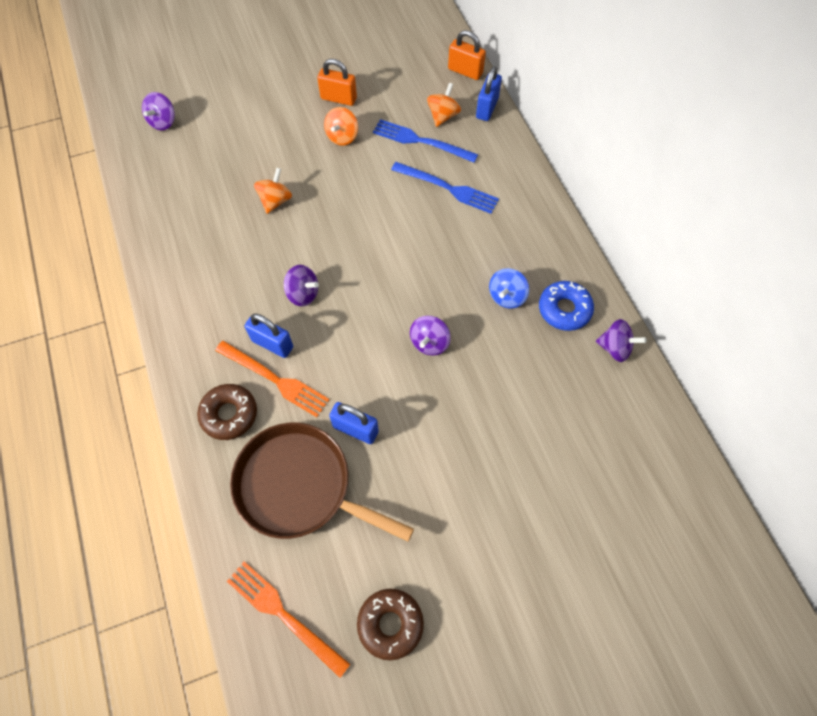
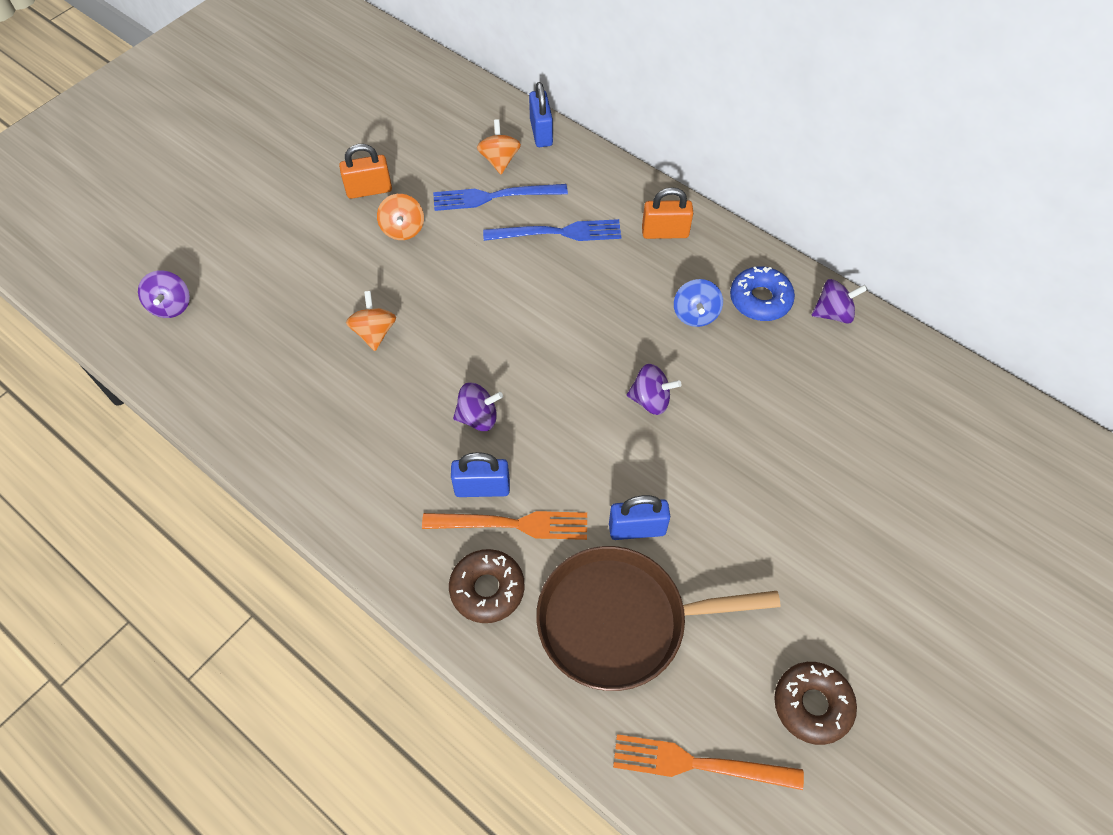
camera: 30 degrees left, 5 degrees down
purple spinning top [410,316,451,356] -> purple spinning top turned 75 degrees counterclockwise [627,364,681,415]
orange padlock [448,30,486,80] -> orange padlock moved to [642,187,693,239]

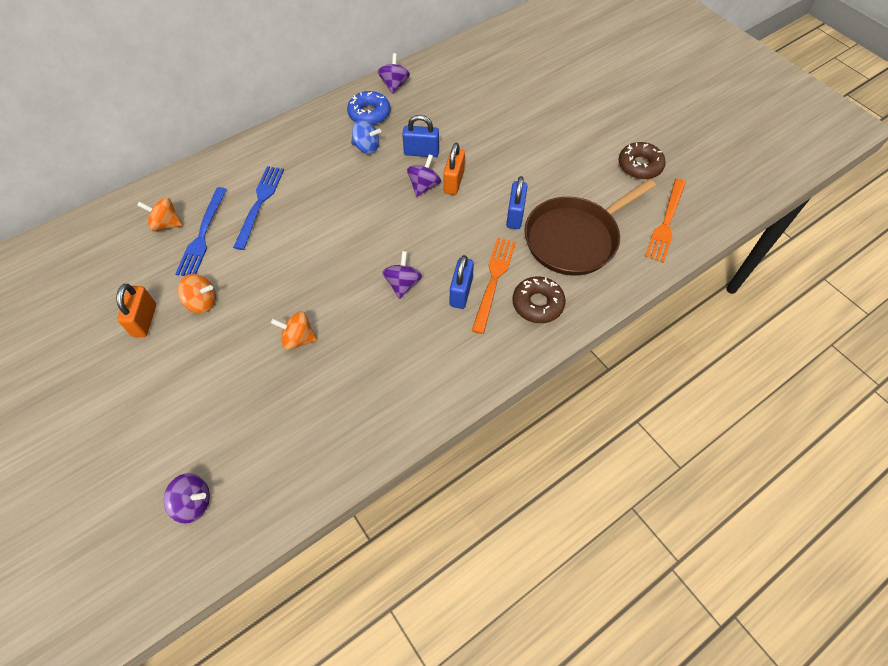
camera: 75 degrees left, 0 degrees up
blue padlock [529,82,553,147] -> blue padlock moved to [402,115,439,157]
brown pan [536,546,781,691] -> brown pan turned 45 degrees clockwise [524,179,656,275]
orange padlock [642,187,693,239] -> orange padlock moved to [443,143,465,195]

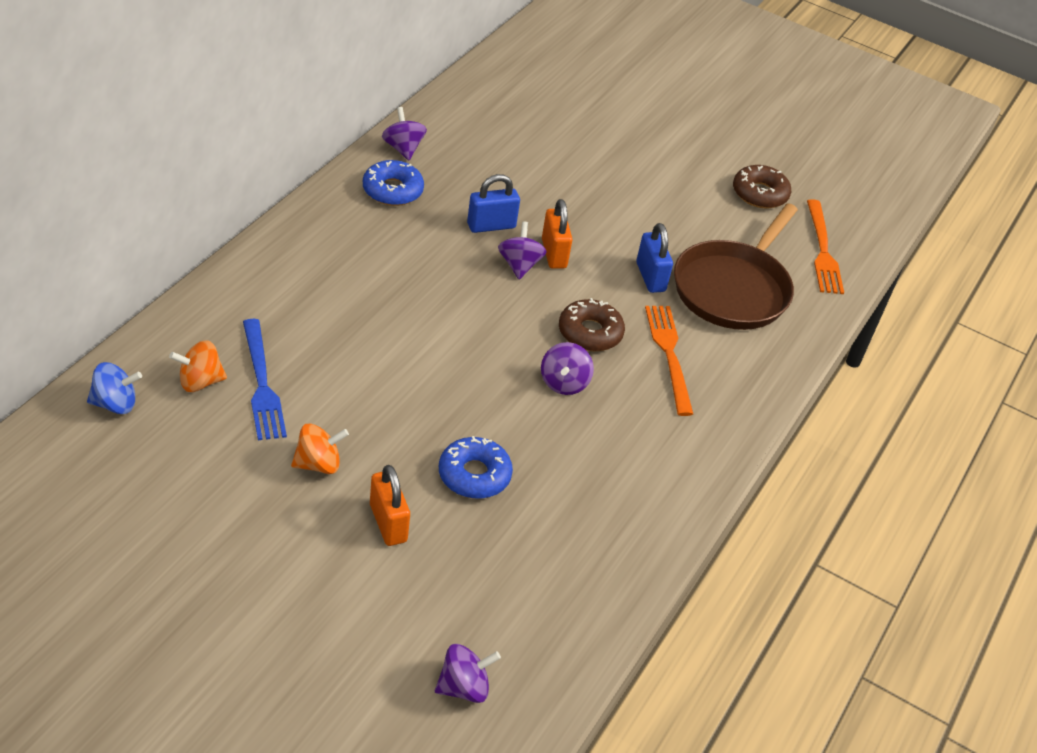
camera: 30 degrees left, 15 degrees down
orange padlock [117,284,156,337] -> orange padlock moved to [370,465,410,546]
blue fork [233,166,284,250] -> none
orange spinning top [271,311,318,350] -> blue donut [439,436,513,499]
blue spinning top [351,119,381,154] -> blue spinning top moved to [87,362,142,414]
purple spinning top [382,251,422,299] -> purple spinning top turned 150 degrees counterclockwise [541,342,594,395]
blue padlock [450,255,474,309] -> none
brown donut [512,276,566,323] -> brown donut moved to [559,298,625,351]

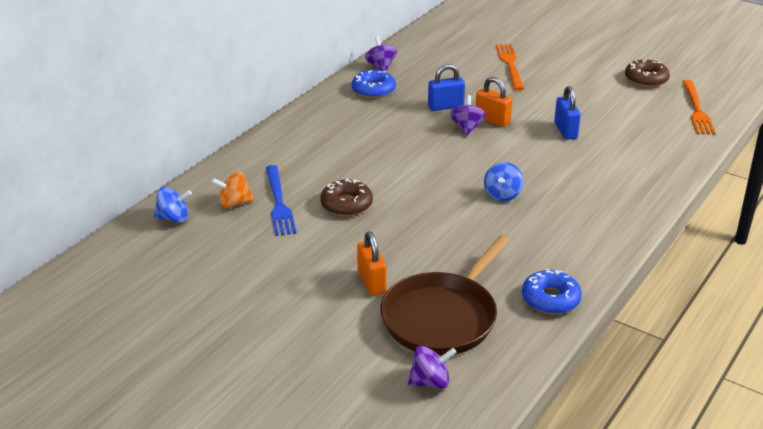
camera: 10 degrees right, 10 degrees down
orange spinning top [291,424,349,474] -> none
blue donut [439,436,513,499] -> blue donut moved to [522,269,582,314]
purple spinning top [541,342,594,395] -> blue spinning top [484,162,524,202]
orange padlock [542,199,573,269] -> orange padlock turned 45 degrees counterclockwise [476,77,512,127]
brown donut [559,298,625,351] -> brown donut moved to [320,178,373,216]
orange fork [645,306,693,416] -> orange fork moved to [496,44,524,90]
brown pan [674,203,798,330] -> brown pan moved to [381,235,510,356]

